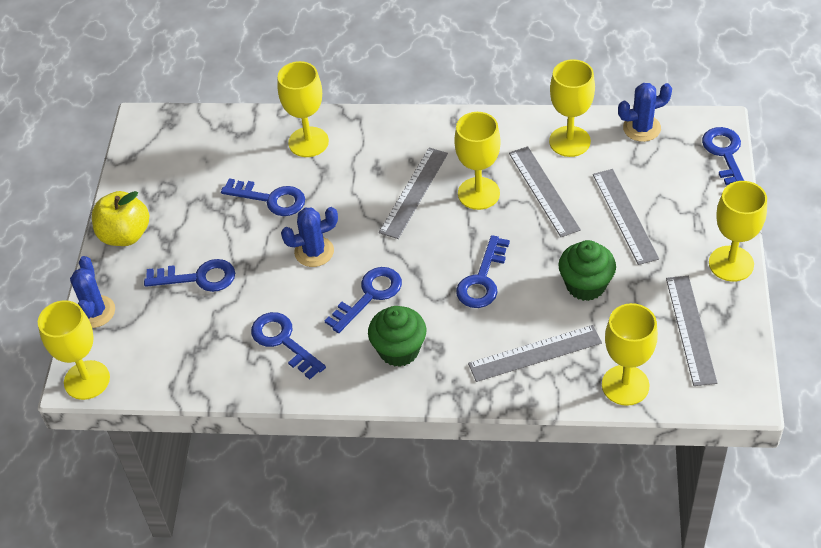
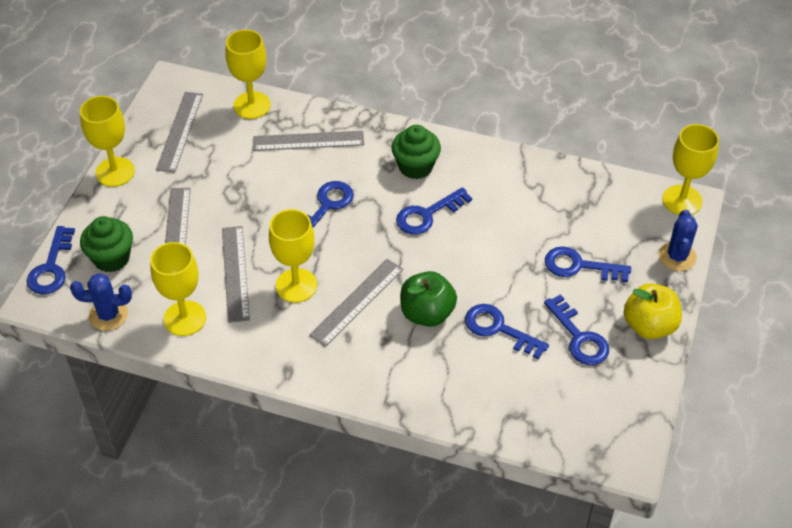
camera: 170 degrees left, 0 degrees up
blue key [251,312,326,379] -> blue key moved to [544,294,609,365]
yellow goblet [278,61,329,157] -> none
blue cactus [281,207,338,267] -> none
green cupcake [559,240,616,301] -> green cupcake moved to [80,216,133,272]
none -> green apple [400,271,457,327]

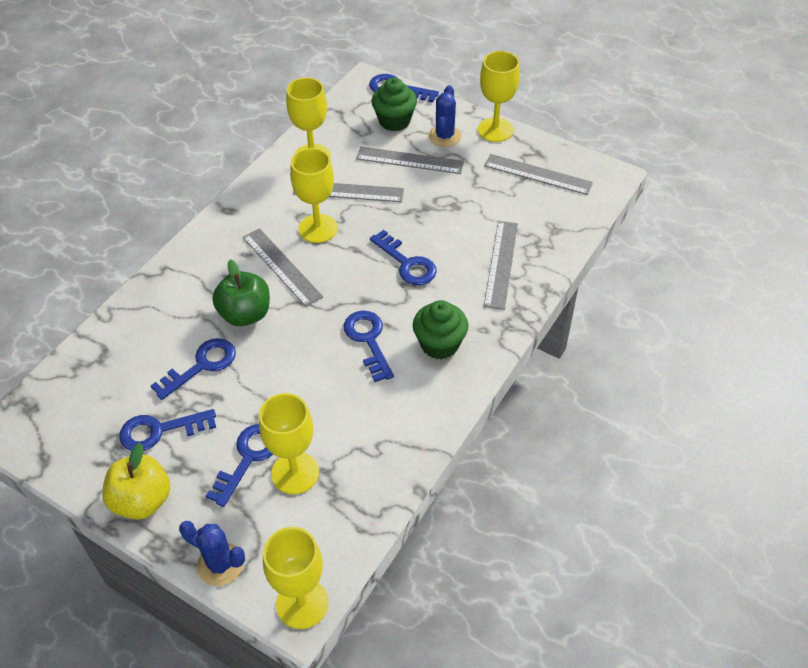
camera: 105 degrees right, 0 degrees up
blue cactus [70,273,132,331] -> blue cactus moved to [428,85,461,147]
yellow goblet [226,30,271,119] -> yellow goblet moved to [259,393,319,494]

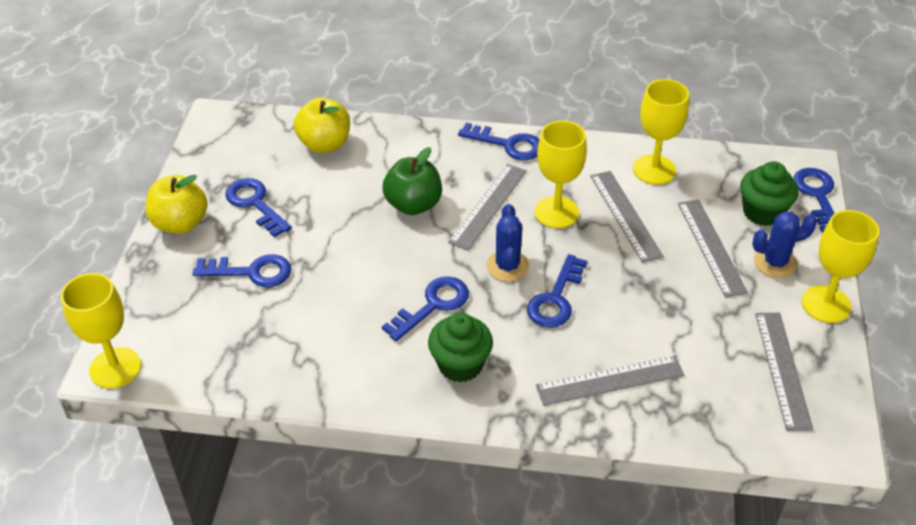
camera: 65 degrees right, 5 degrees down
blue key [151,338,236,400] -> blue key moved to [458,123,539,160]
blue cactus [179,521,245,586] -> blue cactus moved to [486,204,529,282]
yellow goblet [259,393,319,494] -> none
none -> yellow apple [294,98,350,153]

